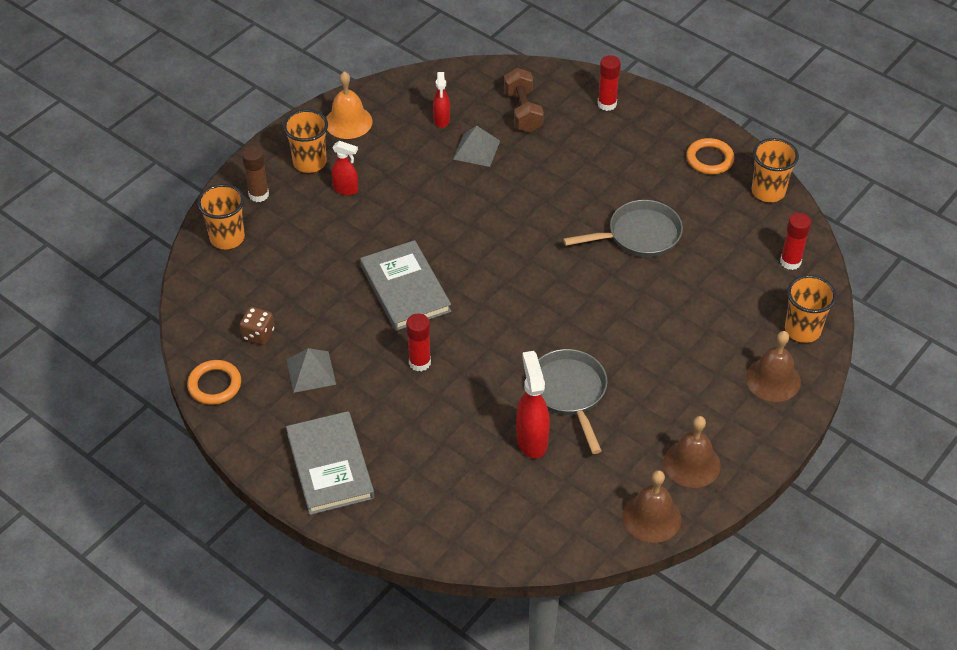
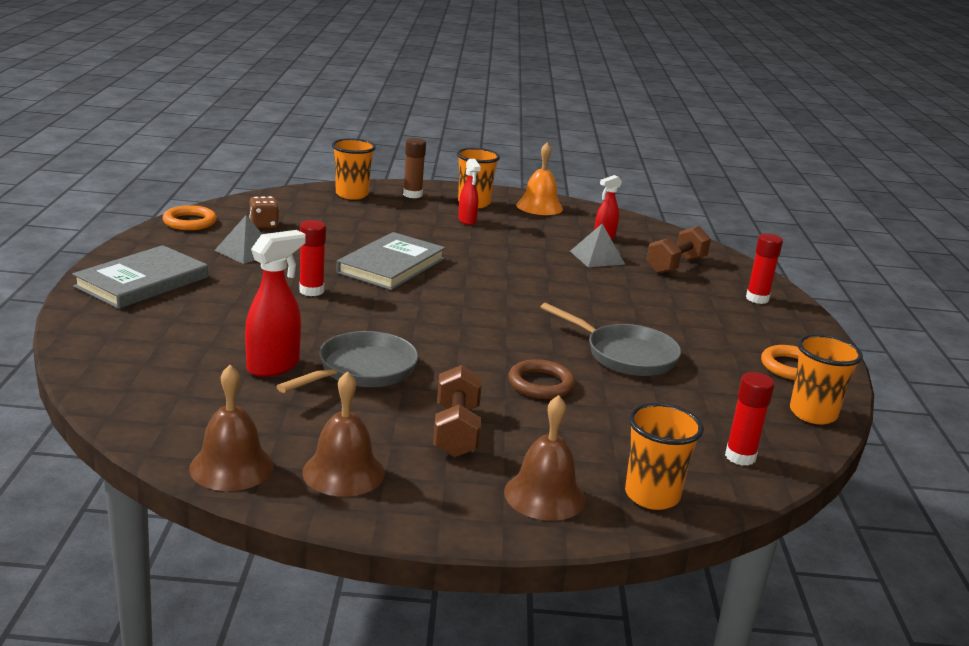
camera: 50 degrees right, 25 degrees down
none -> brown dumbbell [433,365,482,458]
none -> brown ring [508,359,575,399]

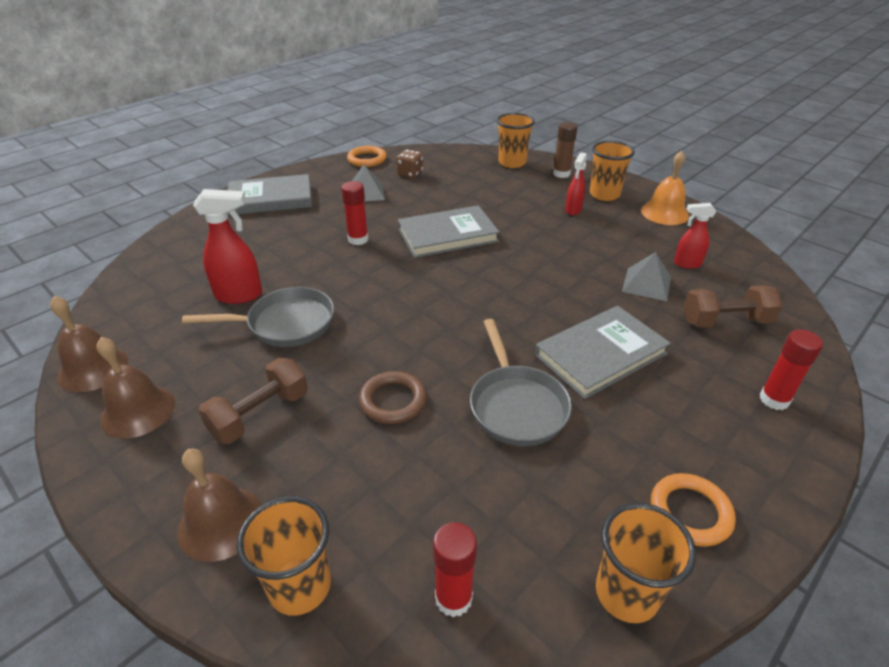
camera: 45 degrees right, 15 degrees up
none -> grey book [535,306,671,399]

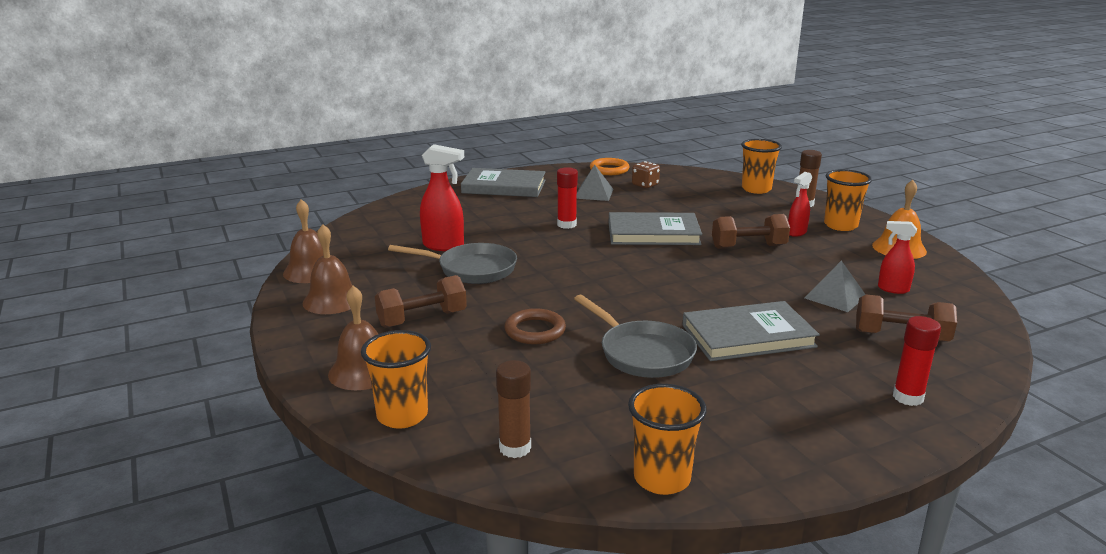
camera: 20 degrees right, 15 degrees down
red glue stick [433,522,477,617] -> brown glue stick [496,360,531,458]
grey pan [470,319,572,446] -> grey pan turned 45 degrees counterclockwise [574,295,697,378]
orange ring [651,473,736,547] -> none
none -> brown dumbbell [712,214,790,249]

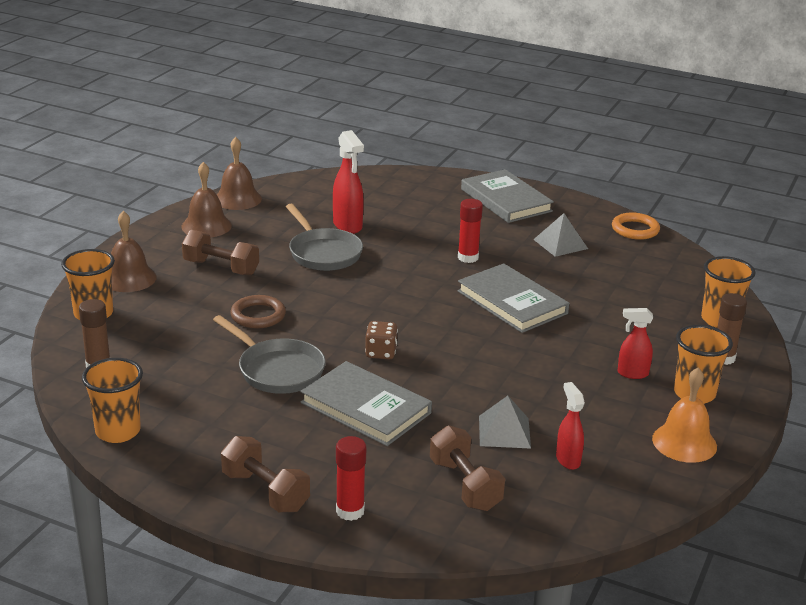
camera: 50 degrees right, 5 degrees up
grey pan [574,295,697,378] -> grey pan turned 60 degrees counterclockwise [213,315,326,394]
brown dice [632,161,660,188] -> brown dice moved to [365,321,398,360]
brown dumbbell [712,214,790,249] -> brown dumbbell moved to [221,436,310,513]

